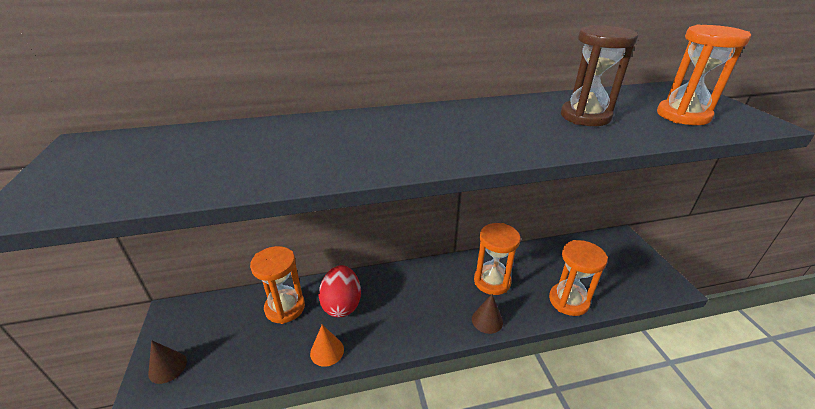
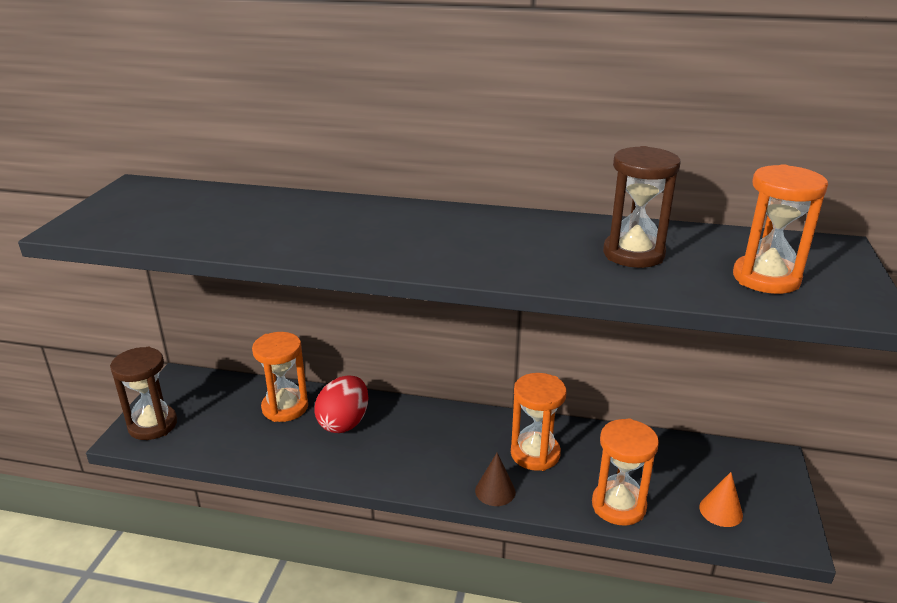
camera: 25 degrees right, 5 degrees down
brown cone [148,340,187,384] -> brown hourglass [110,347,177,440]
orange cone [310,325,344,367] -> orange cone moved to [699,472,743,527]

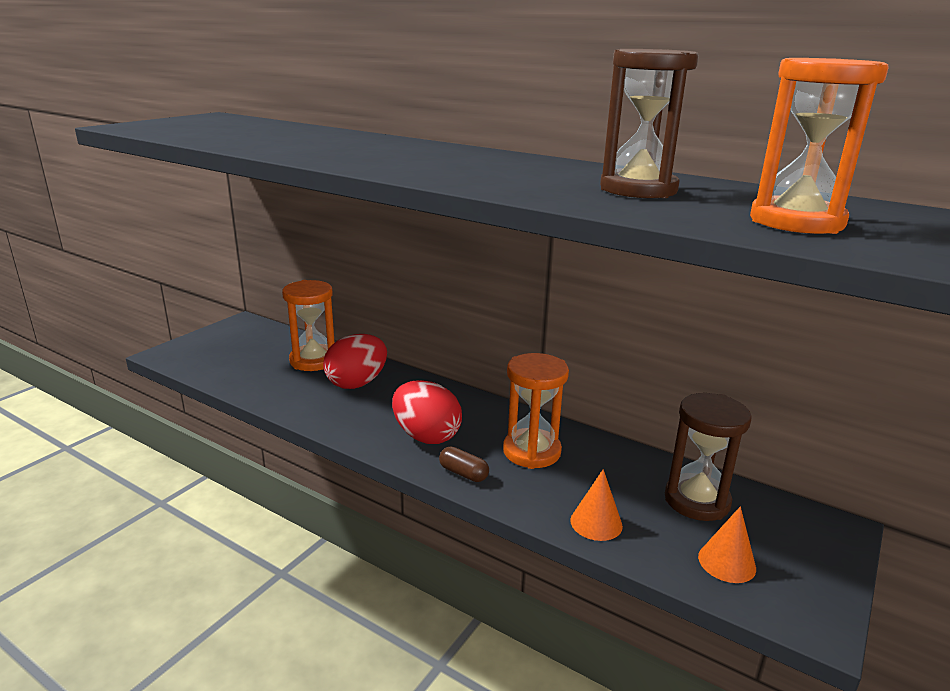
camera: 20 degrees right, 5 degrees down
brown hourglass [110,347,177,440] -> brown hourglass moved to [665,393,752,521]
brown cone [475,453,516,506] -> brown capsule [439,447,489,482]
orange hourglass [592,418,659,526] -> orange cone [570,469,623,541]
none -> red egg [392,380,462,444]

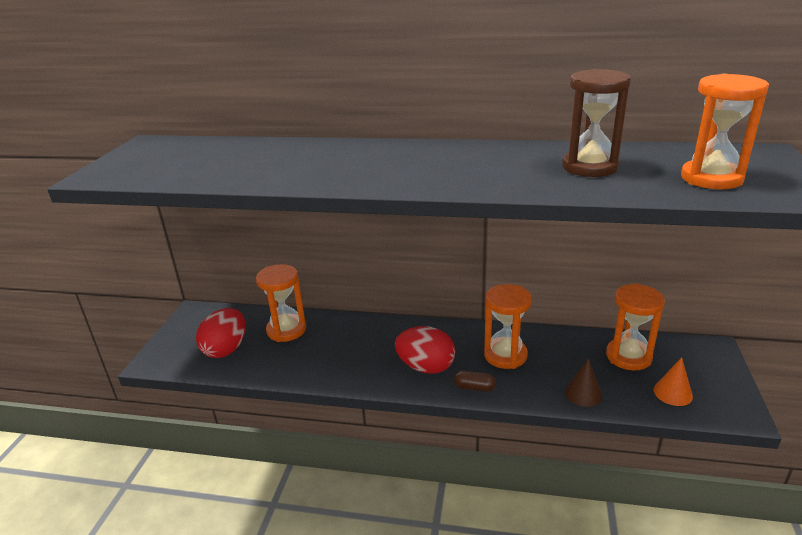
camera: 20 degrees left, 5 degrees up
red egg [323,334,387,389] -> red egg moved to [196,308,245,358]
orange cone [570,469,623,541] -> brown cone [565,358,602,407]
brown hourglass [665,393,752,521] -> orange hourglass [606,283,665,370]

